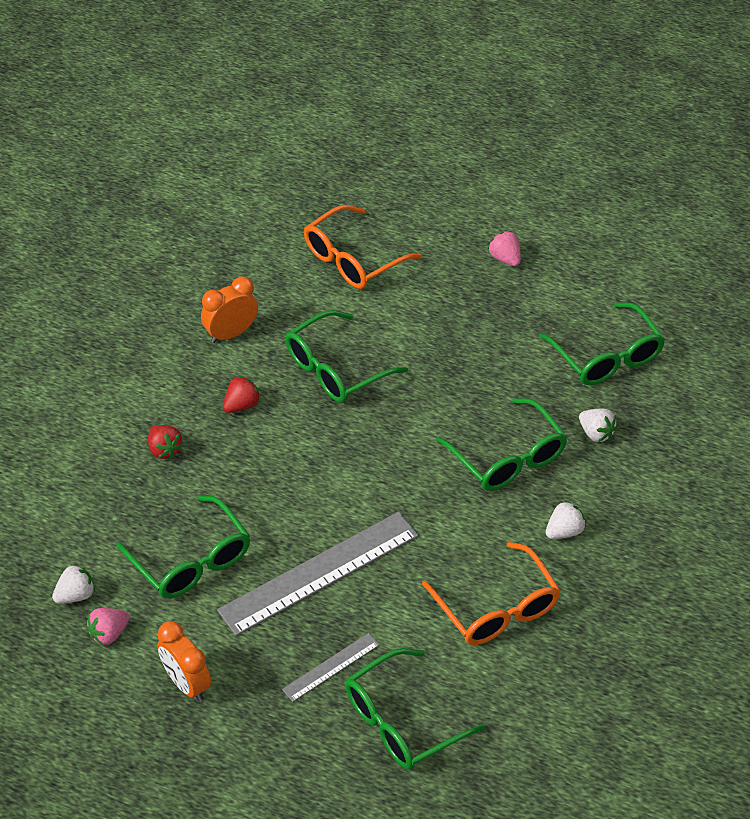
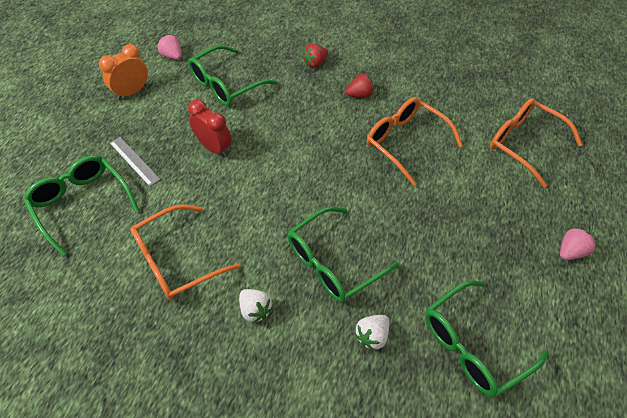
camera: 85 degrees right, 5 degrees up
white strawberry [52,564,95,604] -> none
orange clock [201,276,258,343] -> none
grey ruler [217,512,418,636] -> red clock [188,100,232,157]
red strawberry [223,376,261,413] -> red strawberry turned 60 degrees counterclockwise [346,74,374,98]
green glasses [286,310,408,403] -> orange glasses [367,97,463,186]

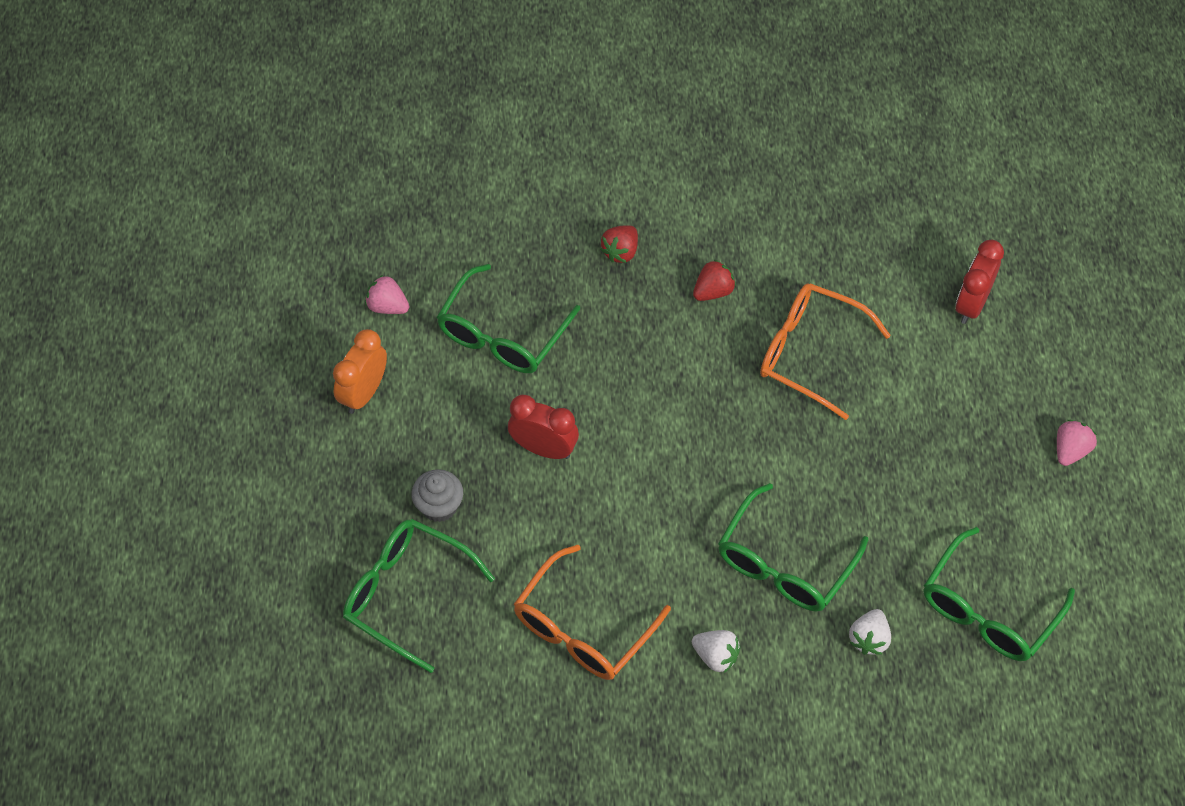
camera: 20 degrees left, 5 degrees up
grey ruler [110,137,161,187] -> grey cupcake [411,469,463,522]
orange glasses [490,98,583,188] -> red clock [956,240,1004,324]

